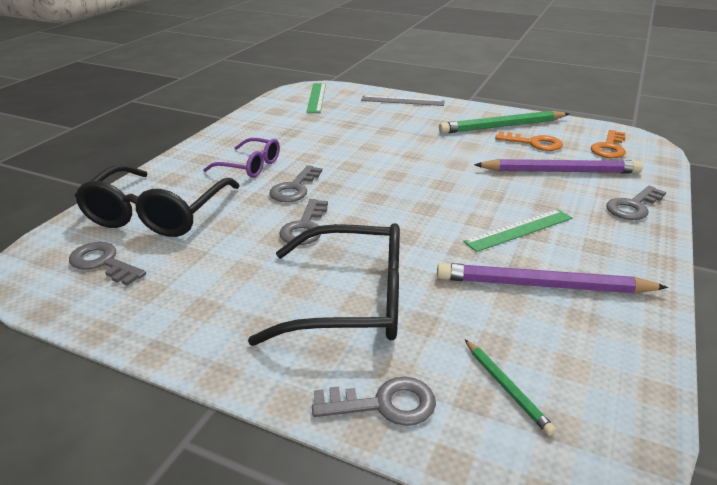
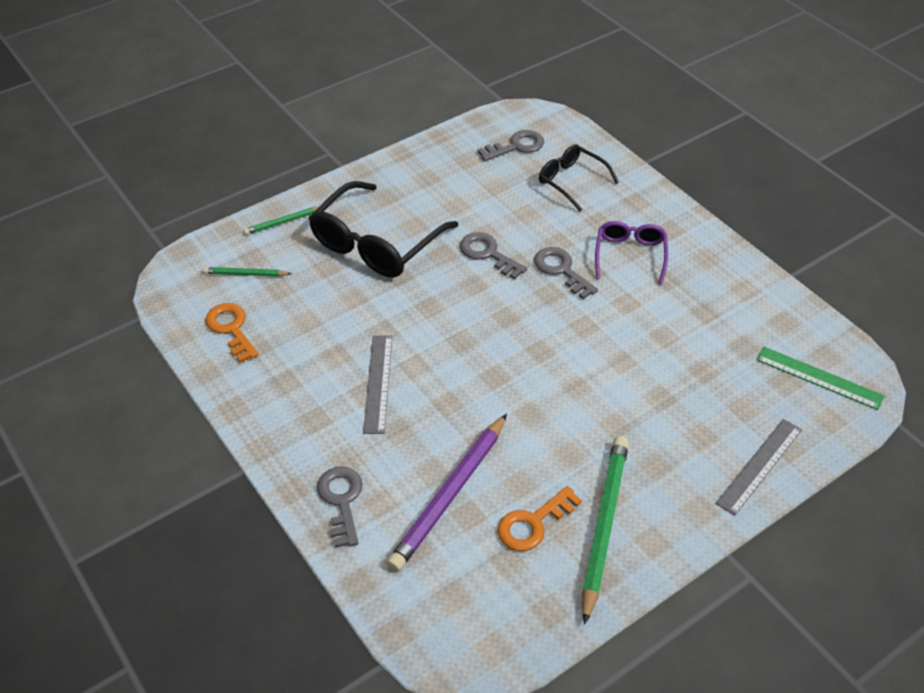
camera: 120 degrees right, 15 degrees up
black glasses [75,165,240,237] -> black glasses [539,144,619,211], size x0.58
purple glasses [203,138,280,178] -> purple glasses turned 135 degrees clockwise [595,221,668,285]
grey key [312,377,436,426] -> green pencil [243,207,319,235]
purple pencil [437,263,668,293] -> none
green ruler [463,209,572,252] -> grey ruler [363,335,393,434]
orange key [591,130,626,158] -> orange key moved to [205,303,259,363]

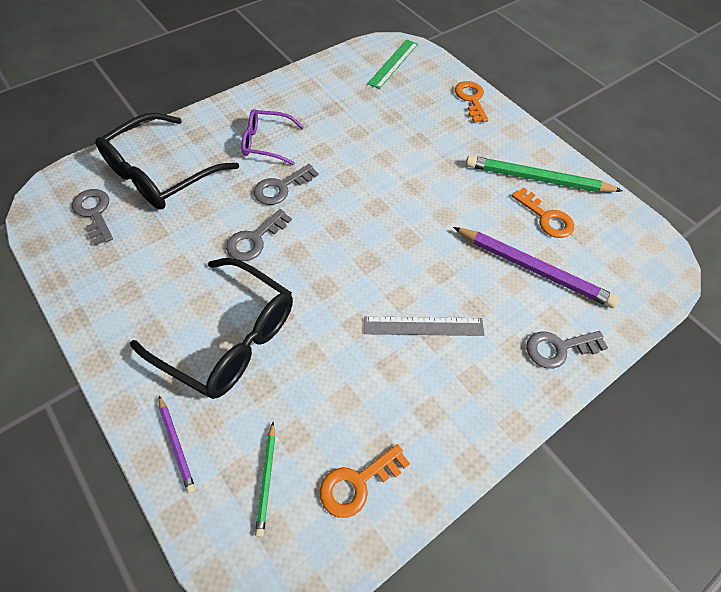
camera: 95 degrees left, 10 degrees up
green pencil [243,207,319,235] -> purple pencil [159,396,196,494]
black glasses [539,144,619,211] -> black glasses [95,113,239,209], size x1.73
grey ruler [716,419,802,516] -> orange key [455,81,489,123]

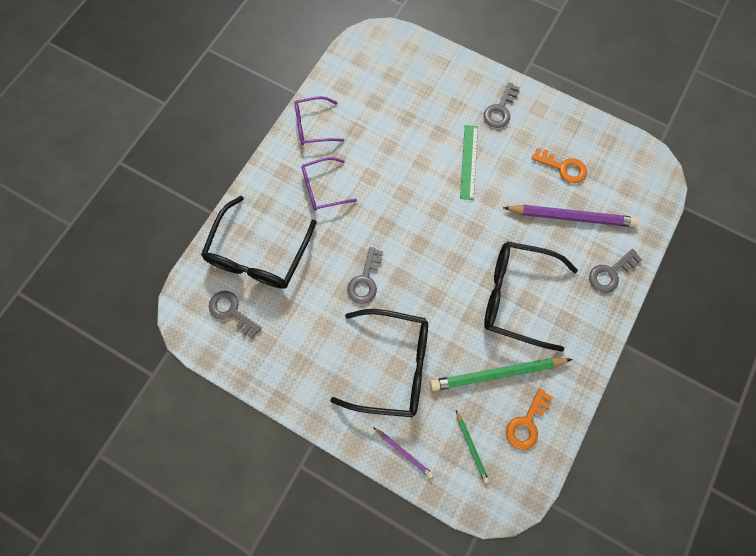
camera: 20 degrees left, 15 degrees up
grey key [254,164,319,205] -> grey key moved to [484,82,520,128]
grey ruler [364,316,485,336] -> black glasses [484,241,578,352]
green ruler [367,39,418,89] -> green ruler moved to [460,125,478,200]
orange key [455,81,489,123] -> none
green pencil [466,155,622,192] -> green pencil moved to [430,358,573,391]
none -> purple glasses [294,96,344,145]

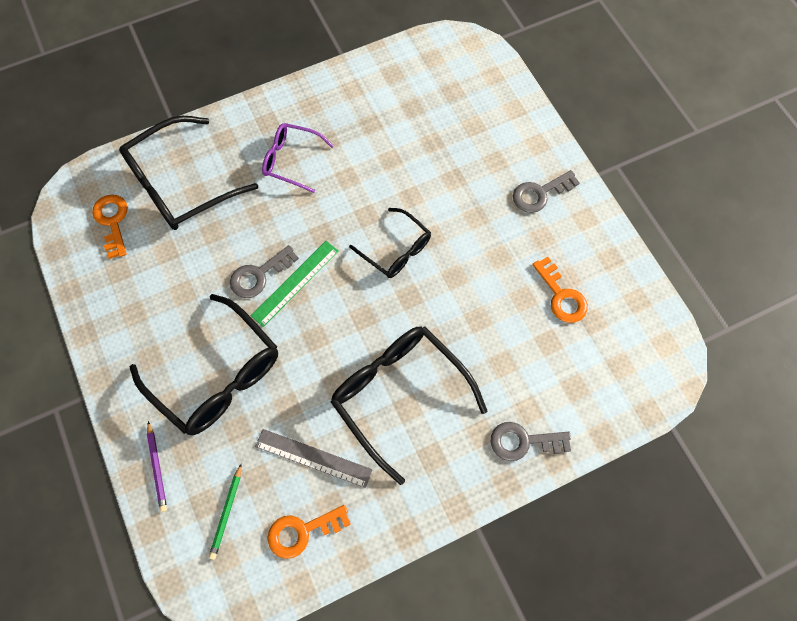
camera: 35 degrees right, 5 degrees down
grey key [209,291,262,339] -> orange key [92,194,128,259]
purple glasses [294,96,344,145] -> none
green pencil [430,358,573,391] -> grey ruler [255,429,373,488]
green ruler [460,125,478,200] -> green ruler moved to [251,241,339,327]
purple pencil [503,205,639,227] -> none
none -> black glasses [349,208,431,278]

